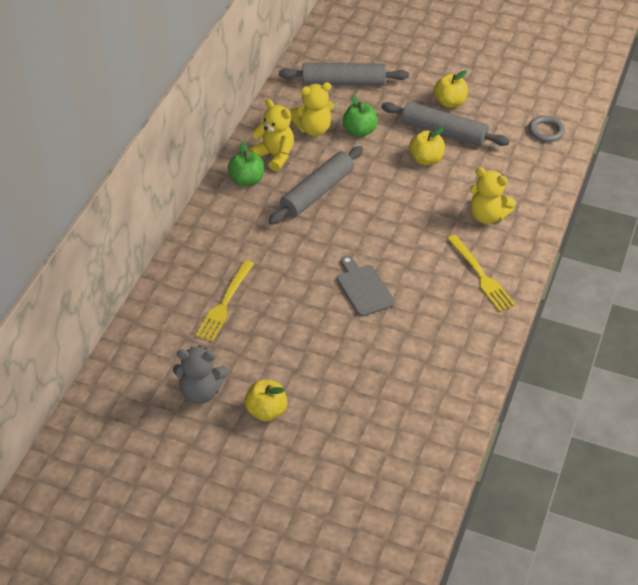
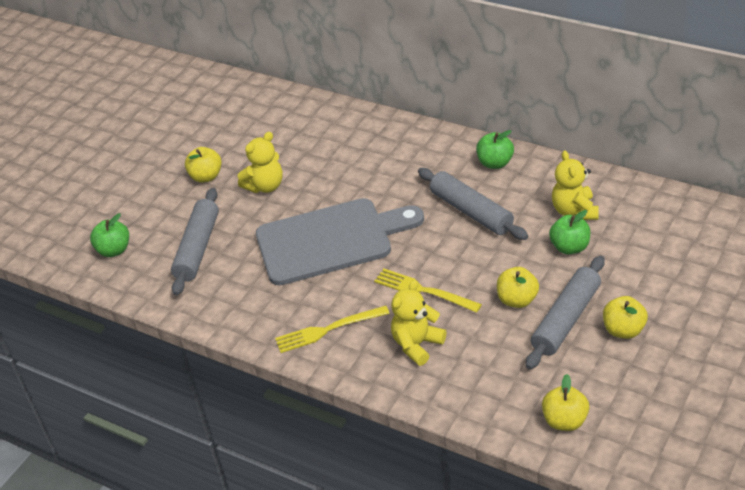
camera: 105 degrees right, 5 degrees down
grey teddy bear [173,346,228,404] -> none
yellow fork [195,260,254,342] -> yellow fork moved to [374,269,482,313]
yellow teddy bear [249,99,294,171] -> yellow teddy bear moved to [238,132,283,193]
grey rolling pin [279,63,409,86] -> grey rolling pin moved to [171,188,219,296]
grey cutting board [337,255,395,317] -> grey cutting board [256,198,424,285], size x2.11
grey ring [529,116,565,142] -> yellow apple [542,374,589,431]
none -> green apple [90,213,129,257]

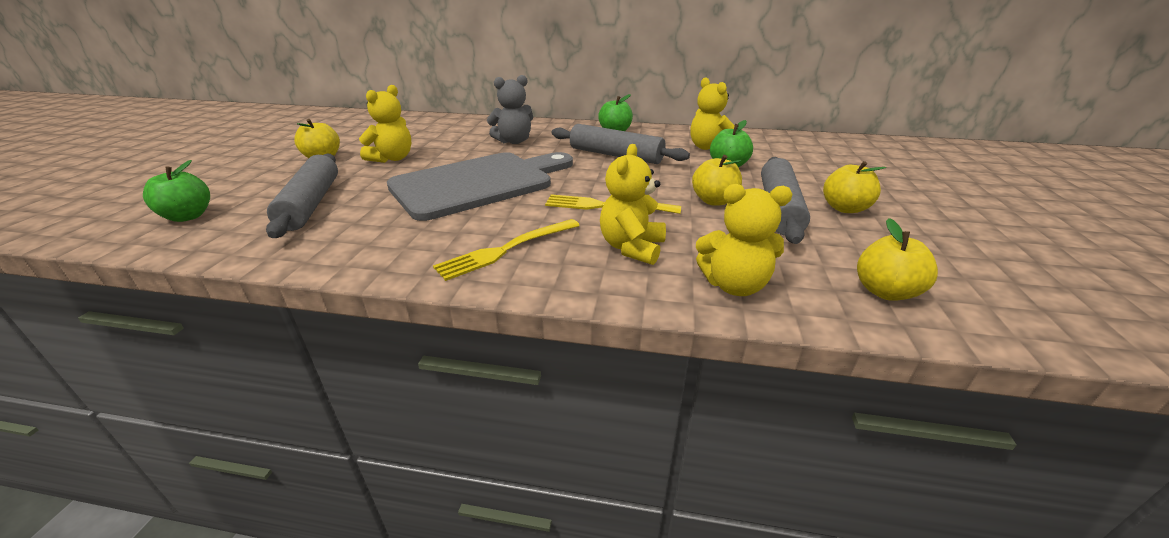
camera: 25 degrees left, 10 degrees down
none -> grey teddy bear [487,75,533,144]
none -> yellow teddy bear [696,184,793,296]

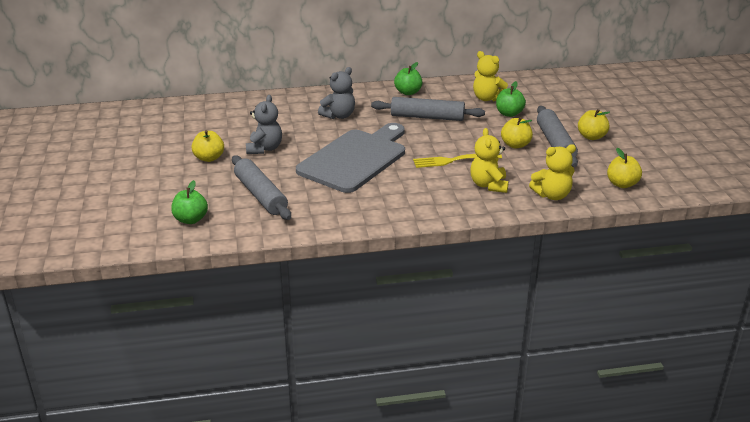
camera: 20 degrees left, 0 degrees up
yellow teddy bear [359,85,411,163] -> grey teddy bear [246,95,282,154]
yellow fork [433,219,580,281] -> none

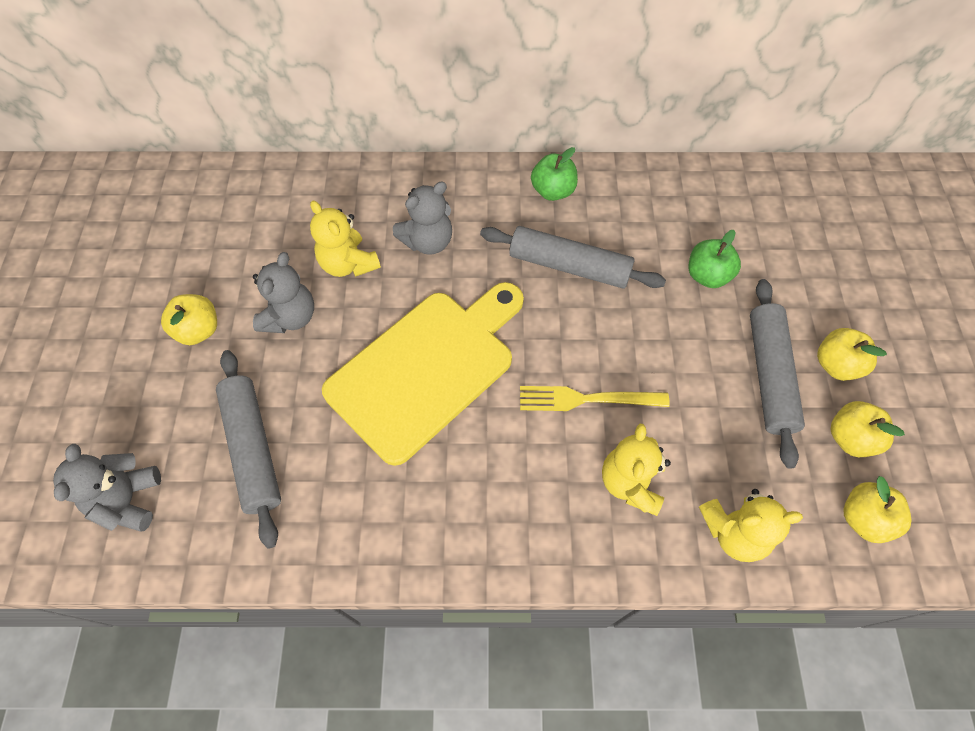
camera: 10 degrees right, 30 degrees up
green apple [171,180,208,224] -> grey teddy bear [53,444,161,531]
grey cutting board [296,123,405,193] -> yellow cutting board [322,282,524,466]
yellow teddy bear [473,51,508,101] -> yellow teddy bear moved to [310,201,381,277]
yellow apple [501,117,533,149] -> yellow apple moved to [831,401,905,457]

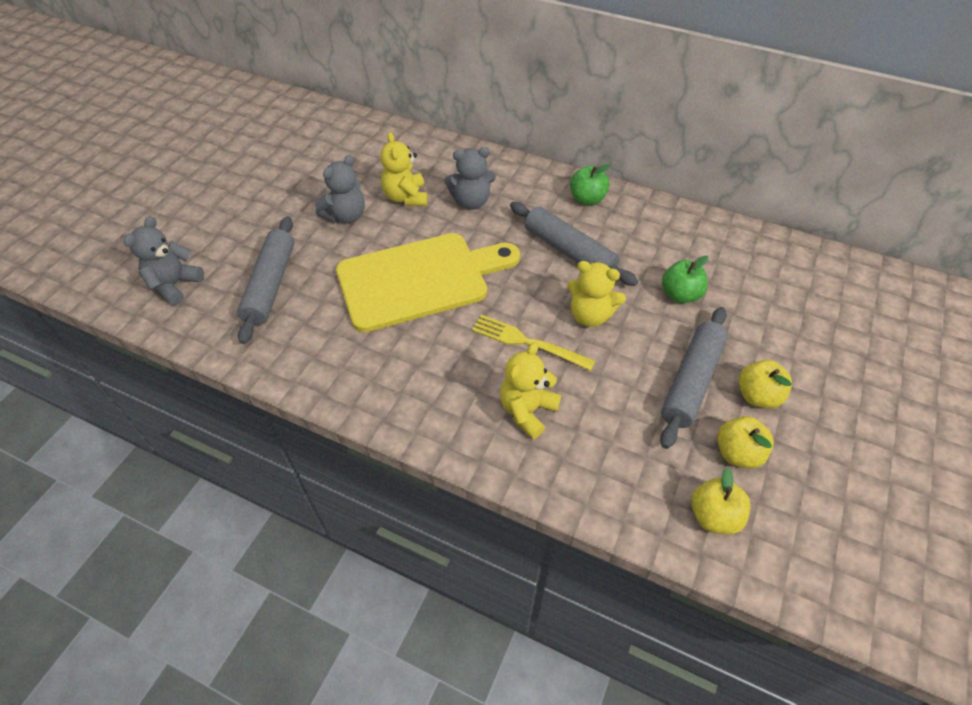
camera: 25 degrees right, 10 degrees down
yellow apple [161,294,217,345] -> none
yellow teddy bear [699,489,803,562] -> yellow teddy bear moved to [567,261,626,327]

